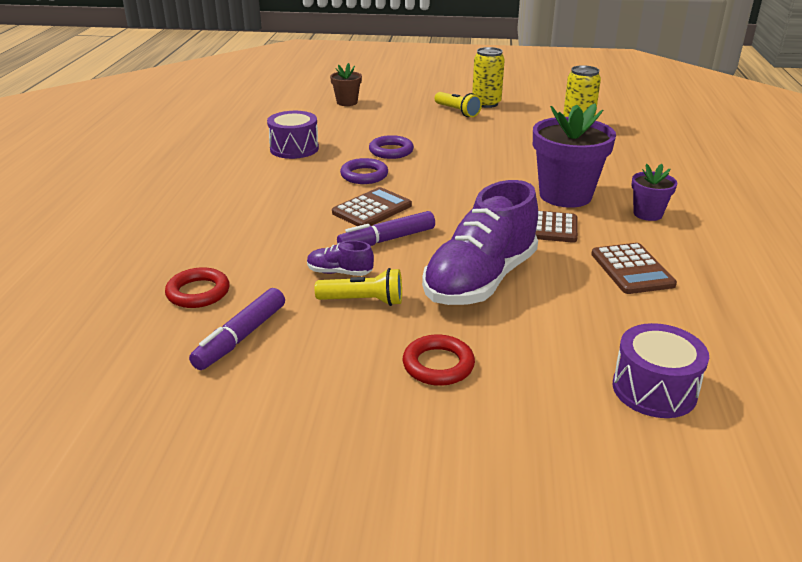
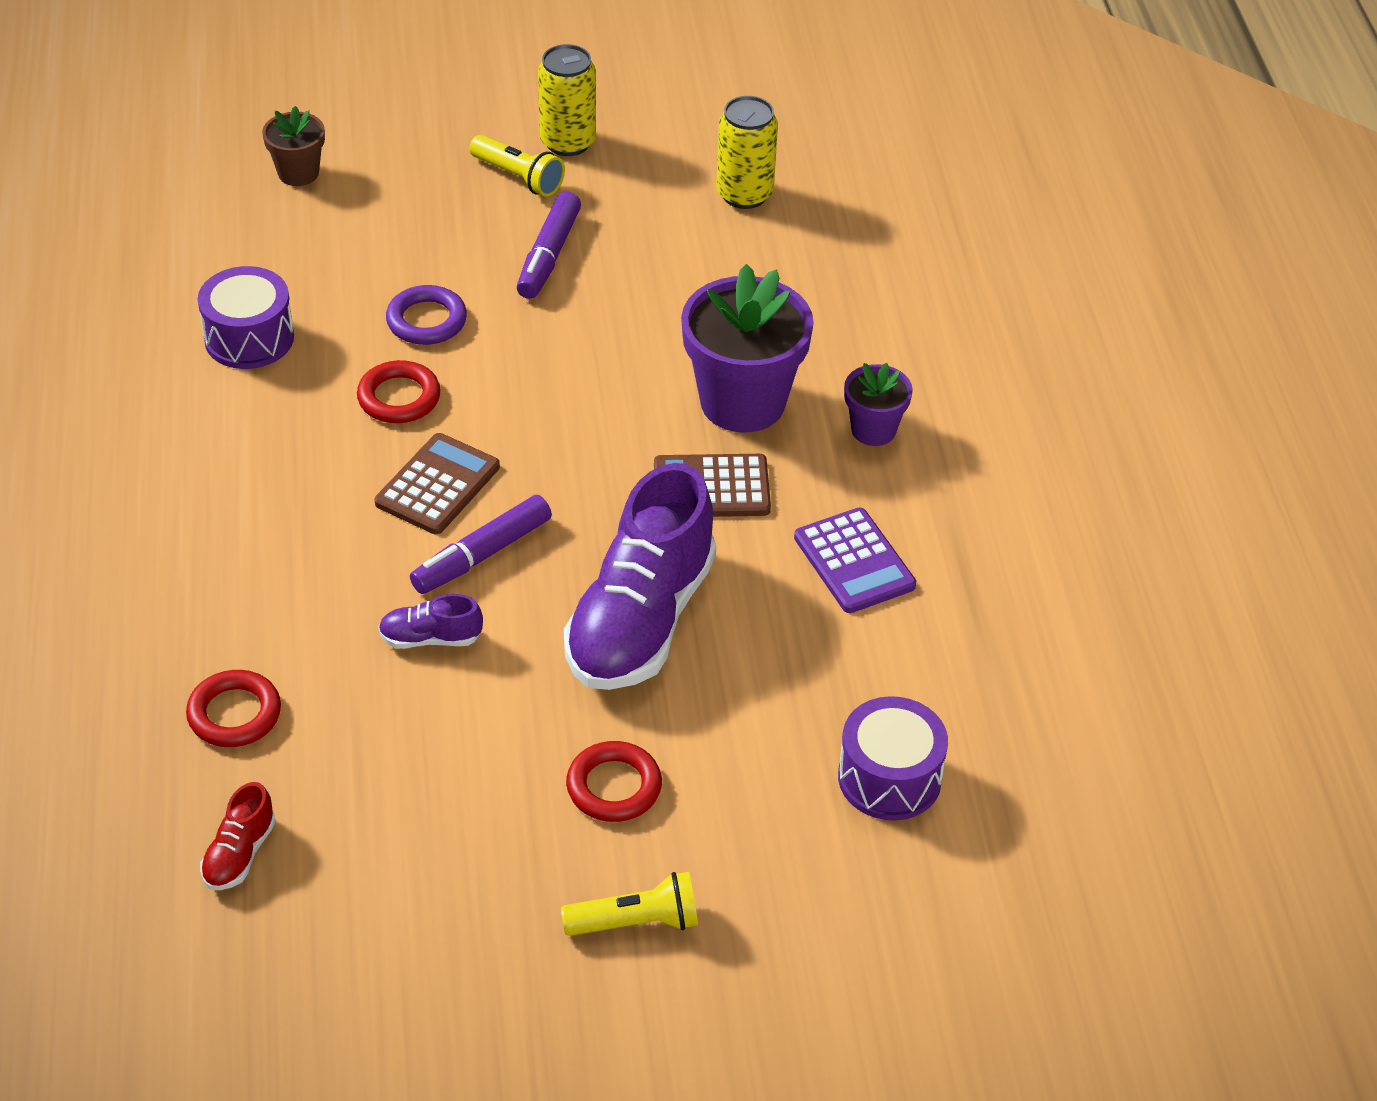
camera: 15 degrees left, 15 degrees up
purple marker [189,288,285,370] -> purple marker moved to [517,191,581,299]
yellow flashlight [314,268,402,306] -> yellow flashlight moved to [561,872,698,936]
purple ring [340,158,388,184] -> red ring [357,360,441,423]
brown calculator [591,243,677,294] -> purple calculator [794,508,916,613]
none -> red shoe [200,782,276,890]

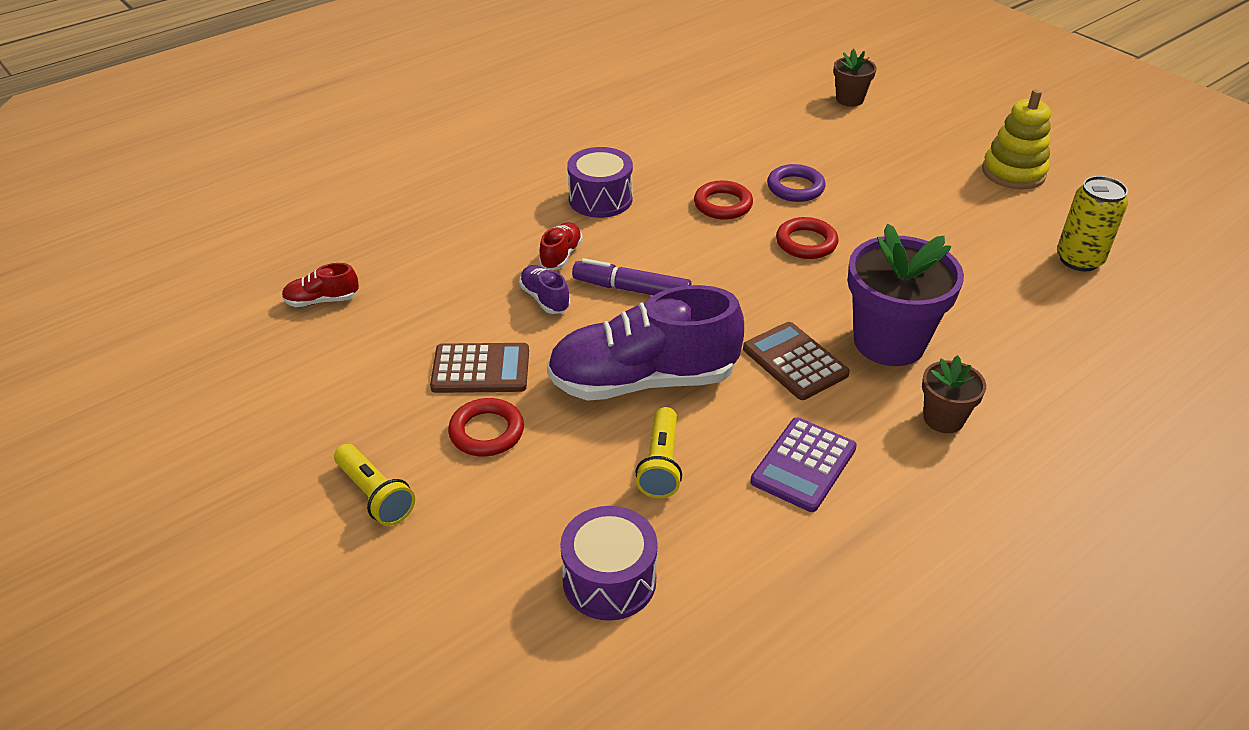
camera: 60 degrees right, 5 degrees down
red ring [186,670,281,747] -> red ring moved to [776,217,838,259]
purple drum [198,266,294,369] -> purple drum moved to [567,147,633,218]
brown calculator [375,433,500,535] -> brown calculator moved to [430,343,529,393]
yellow flashlight [469,135,565,197] -> yellow flashlight moved to [635,407,682,498]
purple marker [517,191,581,299] -> none
yellow can [538,44,596,156] -> yellow stacking toy [982,89,1051,189]
purple flower pot [844,363,913,446] -> brown flower pot [922,355,986,433]
none -> red shoe [539,222,583,270]

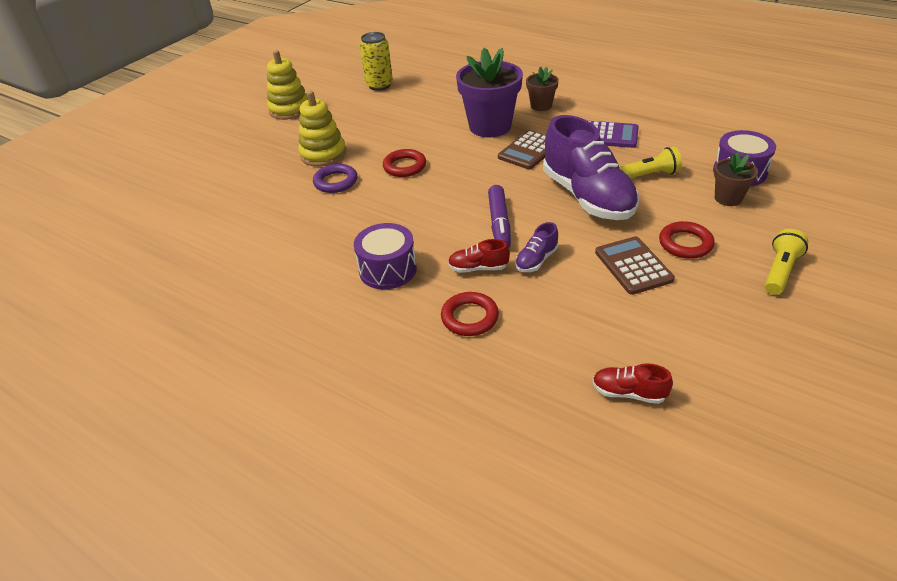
camera: 105 degrees left, 0 degrees up
red shoe [282,263,359,307] -> red shoe turned 135 degrees clockwise [592,363,673,404]
red ring [694,181,753,220] -> red ring moved to [441,292,499,336]
brown flower pot [833,49,877,107] -> brown flower pot moved to [714,152,758,206]
none -> yellow stacking toy [298,91,346,167]

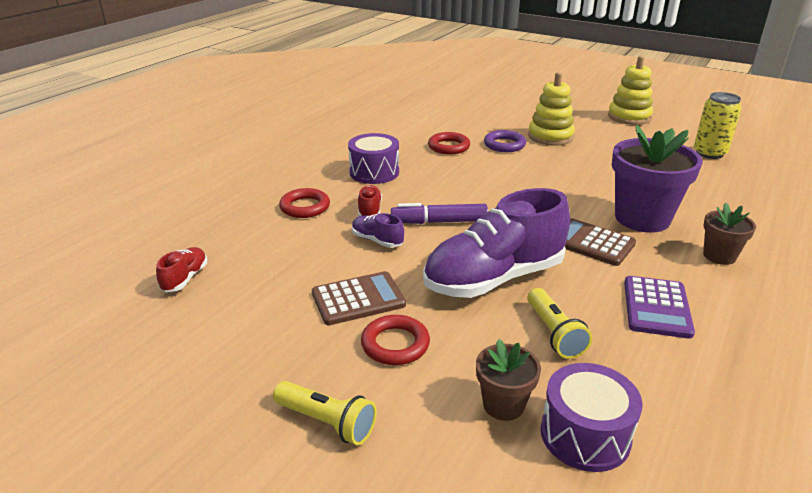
camera: 85 degrees right, 10 degrees down
red ring [383,149,426,177] -> red ring moved to [428,132,470,155]

